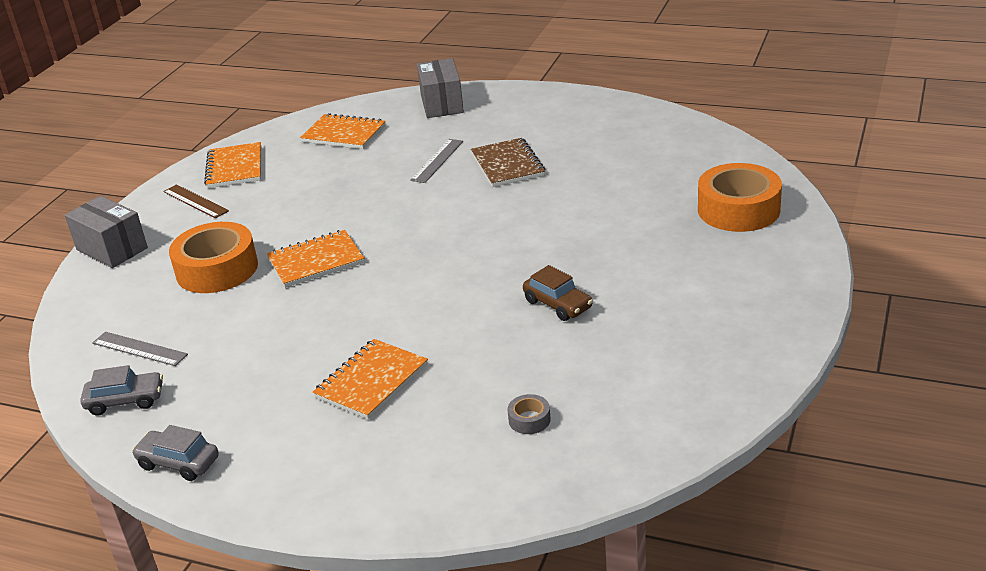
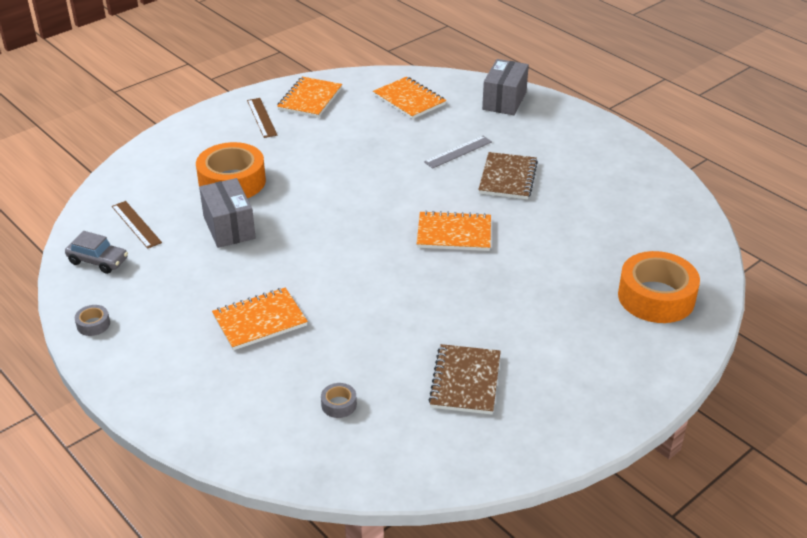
camera: 25 degrees right, 5 degrees up
grey box [65,196,148,268] -> grey box moved to [199,178,256,248]
grey ruler [92,332,188,366] -> brown ruler [112,201,162,249]
grey car [132,425,219,481] -> grey tape [75,305,110,336]
orange notebook [267,230,364,288] -> orange notebook moved to [417,211,491,251]
brown car [523,265,593,321] -> none
none -> brown notebook [428,344,501,415]

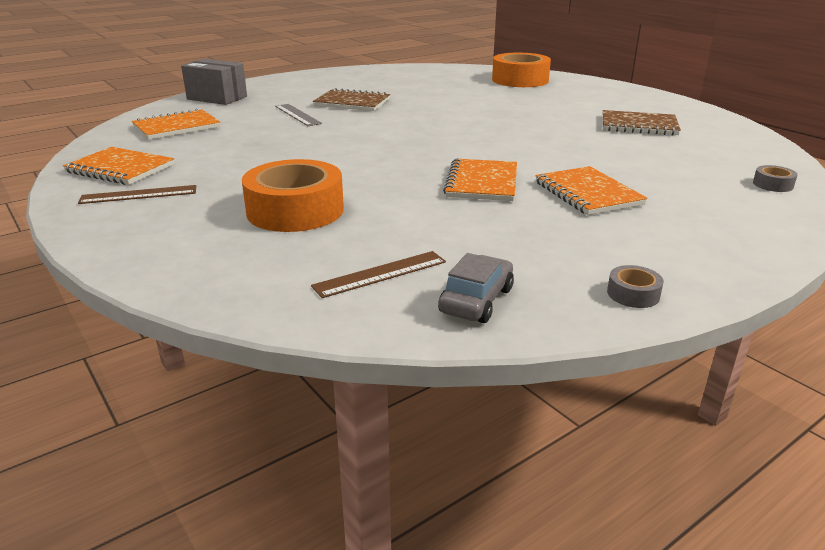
camera: 85 degrees left, 10 degrees down
grey box [199,178,256,248] -> none
grey tape [321,383,357,418] -> grey tape moved to [753,165,798,192]
orange notebook [417,211,491,251] -> orange notebook moved to [443,158,517,201]

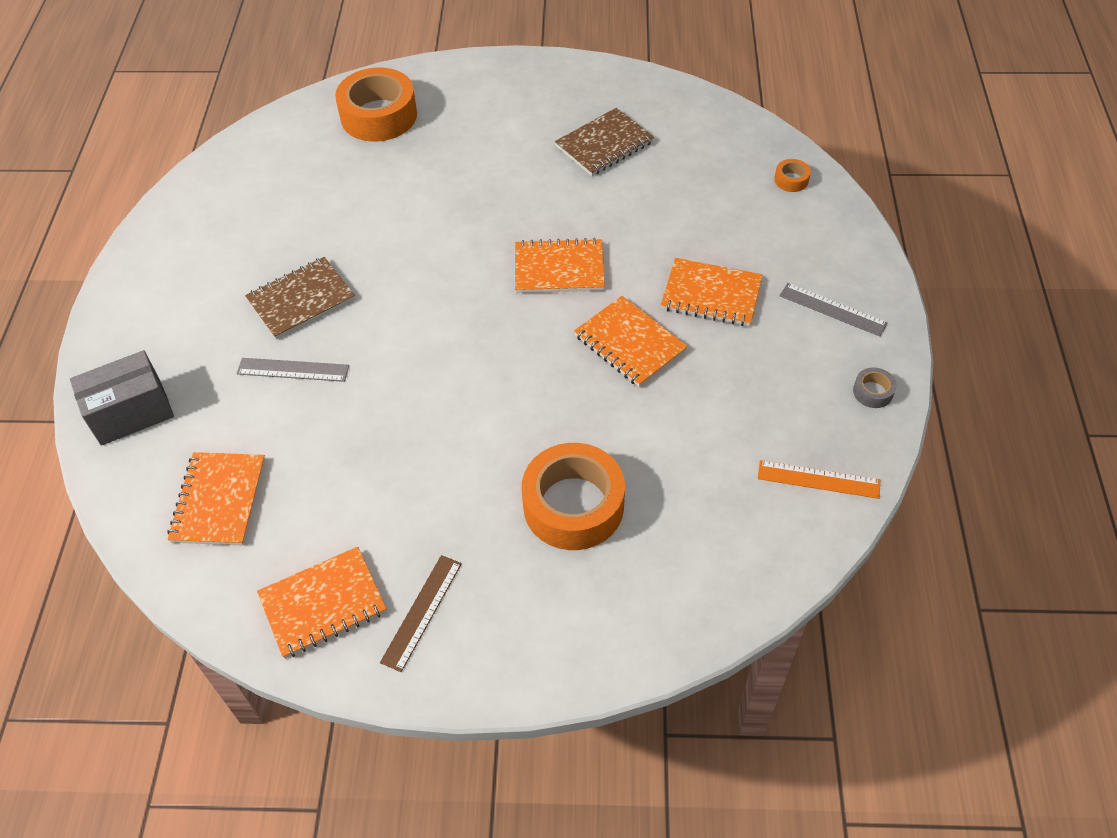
camera: 50 degrees left, 25 degrees up
brown ruler [311,251,446,298] -> none
grey car [438,253,514,323] -> orange ruler [758,460,880,499]
grey tape [753,165,798,192] -> orange tape [774,159,811,192]
none -> orange notebook [515,238,605,293]
none -> grey ruler [780,283,888,337]

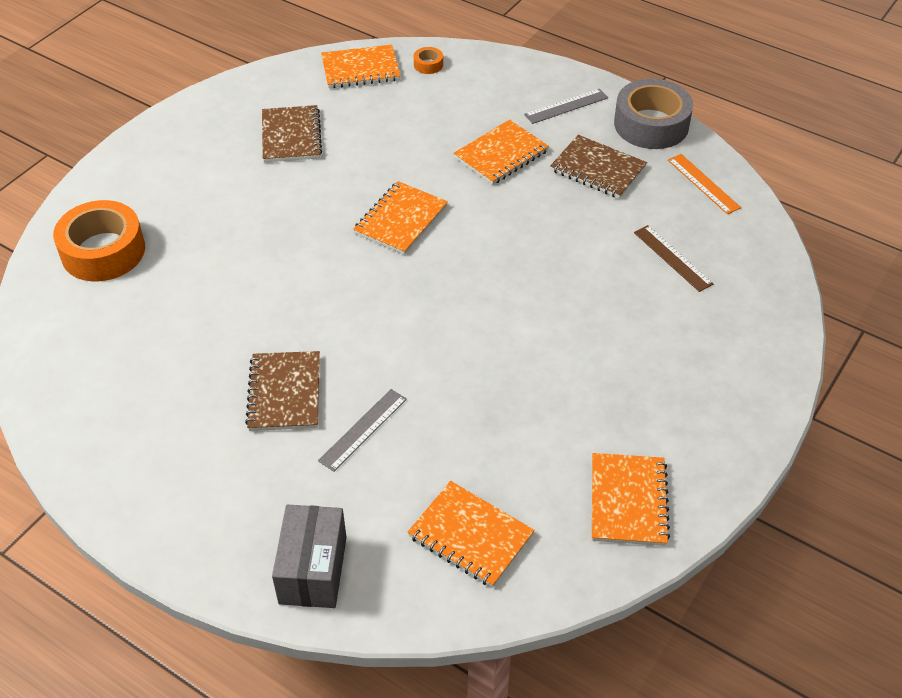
camera: 60 degrees left, 5 degrees down
brown ruler [380,555,462,672] -> brown ruler moved to [634,225,714,292]
orange tape [522,443,625,550] -> none
orange notebook [574,296,688,387] -> orange notebook moved to [321,45,400,88]
orange ruler [758,460,880,499] -> orange ruler turned 75 degrees counterclockwise [668,154,741,214]
grey tape [853,367,897,408] -> grey tape [614,79,693,149], size x2.40
none -> brown notebook [550,135,647,199]

